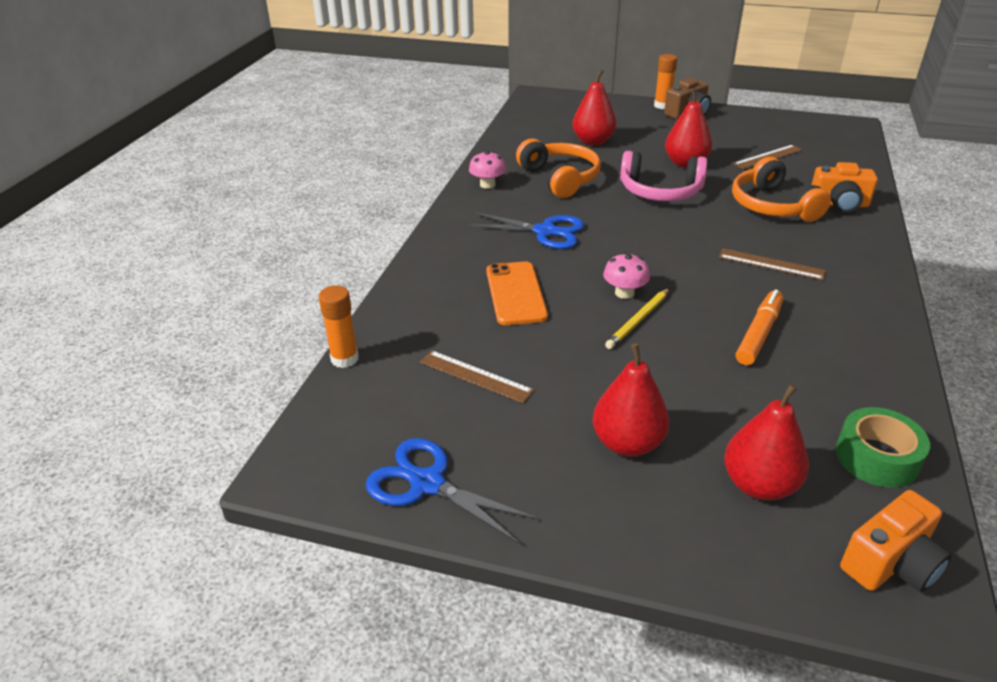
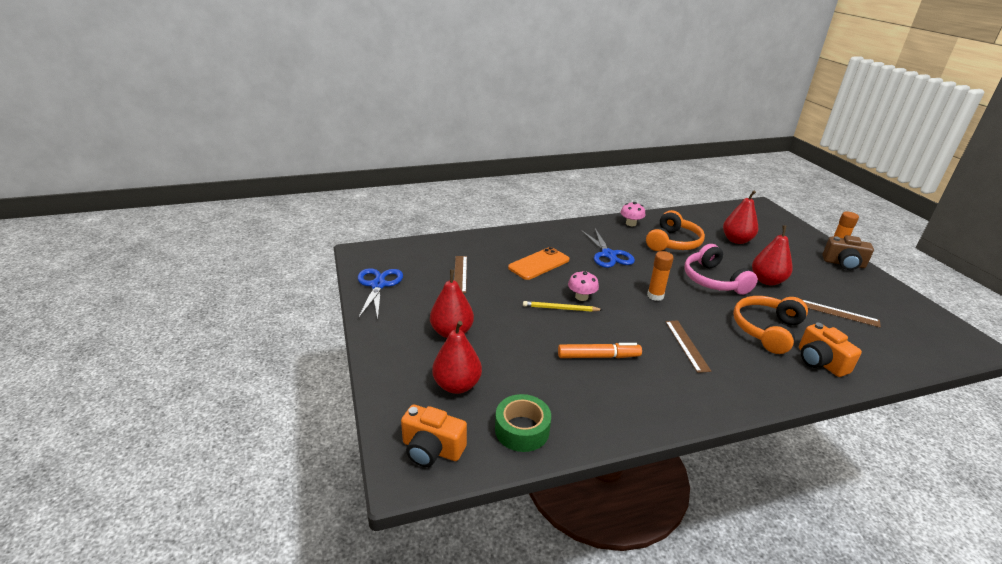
camera: 55 degrees right, 5 degrees down
orange glue stick [319,286,359,368] -> orange glue stick moved to [647,251,674,301]

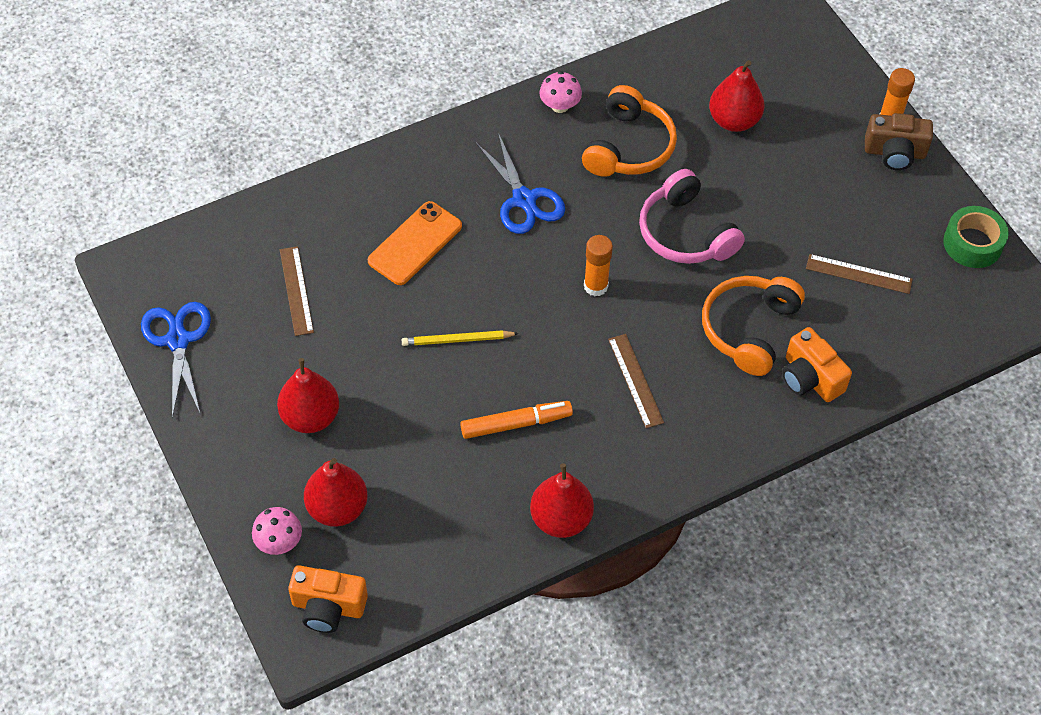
camera: 10 degrees left, 25 degrees up
green tape [495,394,551,452] -> green tape moved to [943,206,1009,268]
pink mushroom [568,270,599,301] -> pink mushroom moved to [252,507,302,555]
red pear [752,226,793,286] -> red pear moved to [530,464,594,538]

